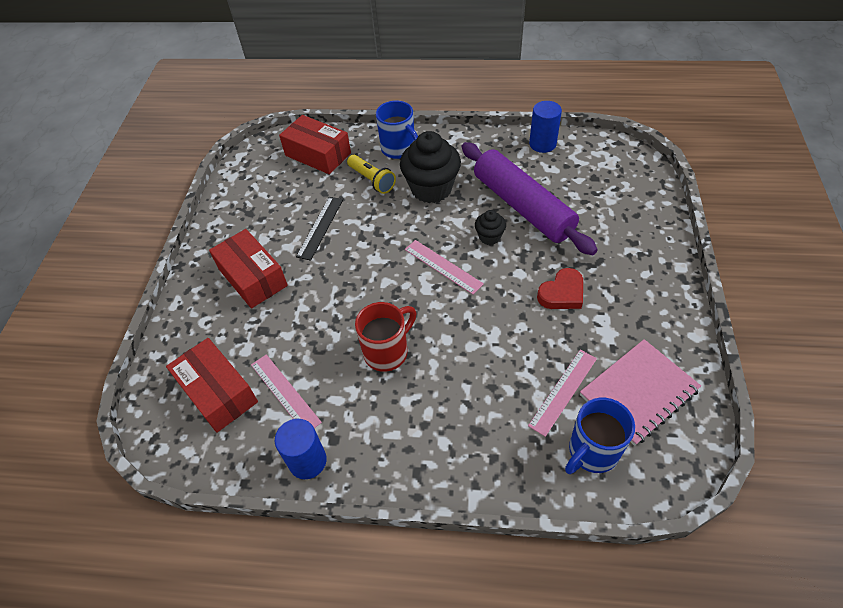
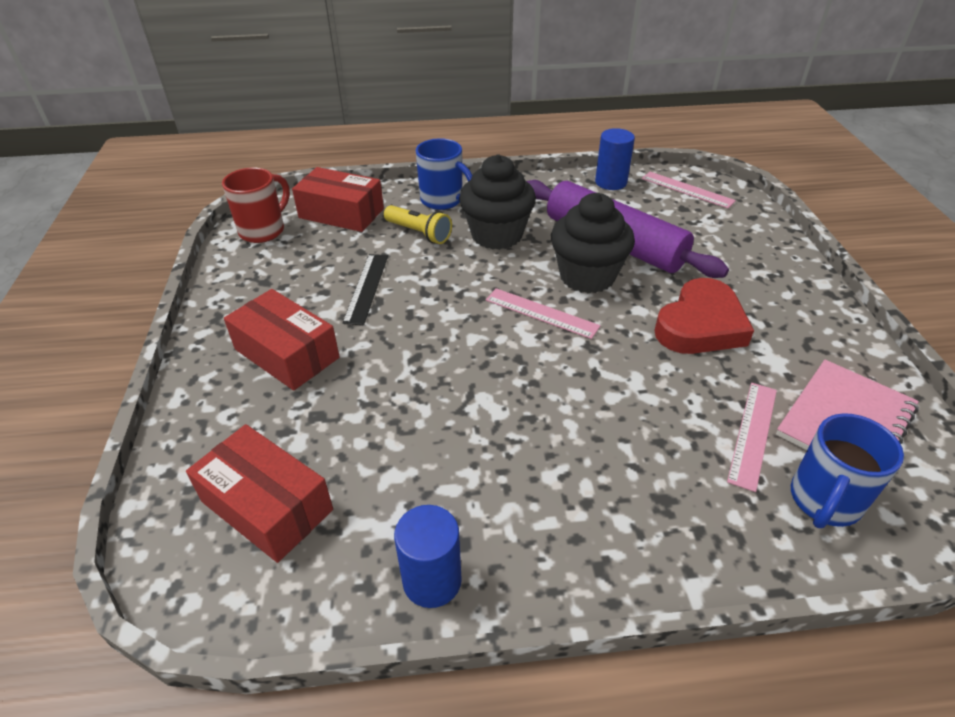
camera: 15 degrees left, 10 degrees down
pink ruler [251,354,322,428] -> pink ruler moved to [642,172,736,208]
red mug [355,302,416,372] -> red mug moved to [222,168,290,243]
black cupcake [475,210,506,245] -> black cupcake [551,193,635,293], size x2.04
red heart [537,268,583,309] -> red heart [654,278,754,354], size x1.56

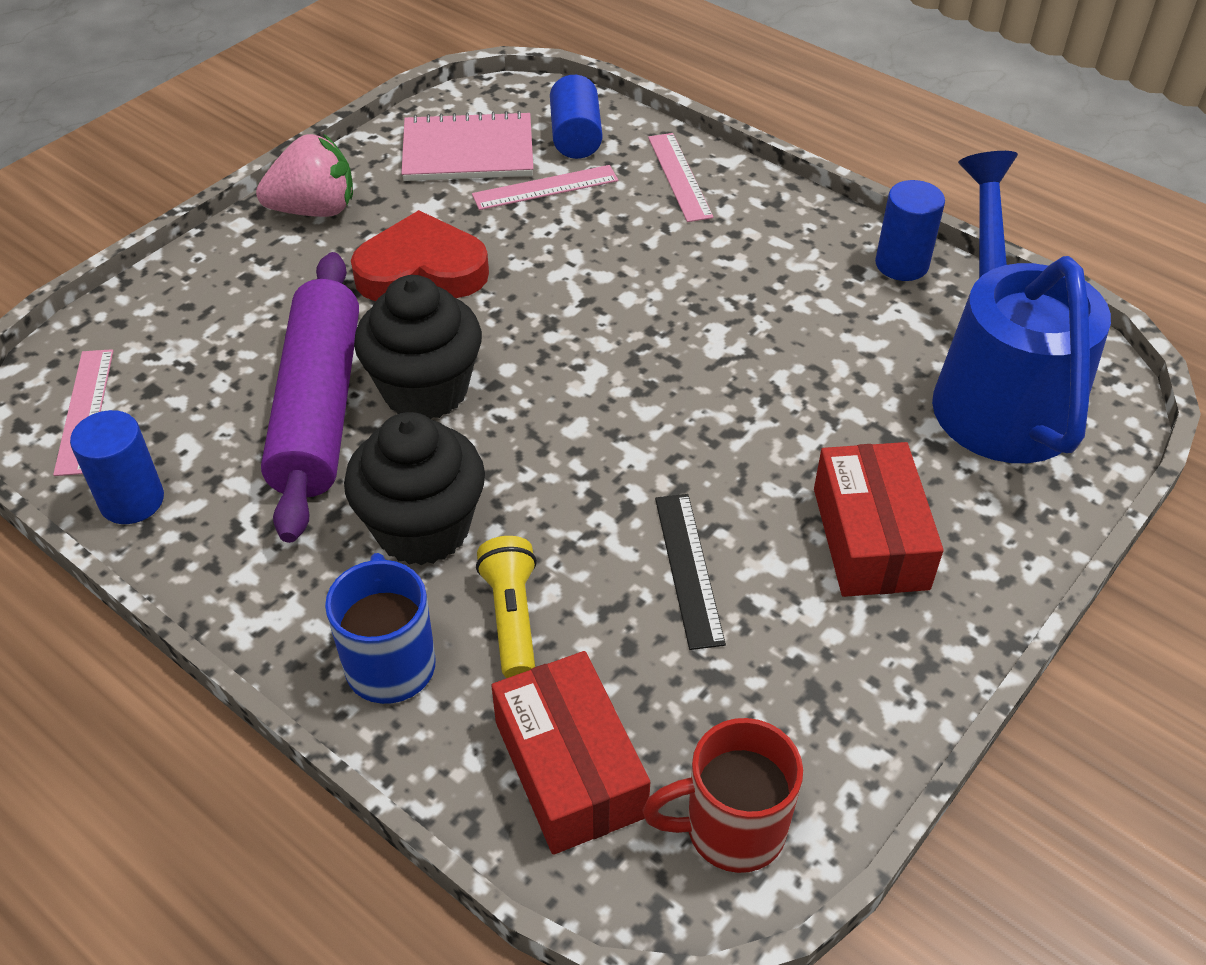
camera: 135 degrees left, 5 degrees up
red box [186,424,333,563] -> blue watering can [932,151,1111,463]
black ruler [342,254,388,325] -> black ruler turned 60 degrees counterclockwise [655,494,726,650]
pink ruler [486,288,601,339] -> pink ruler moved to [648,133,713,222]
blue mug [791,413,904,528] -> blue cylinder [550,75,602,159]
none -> pink strawberry [256,134,353,217]

